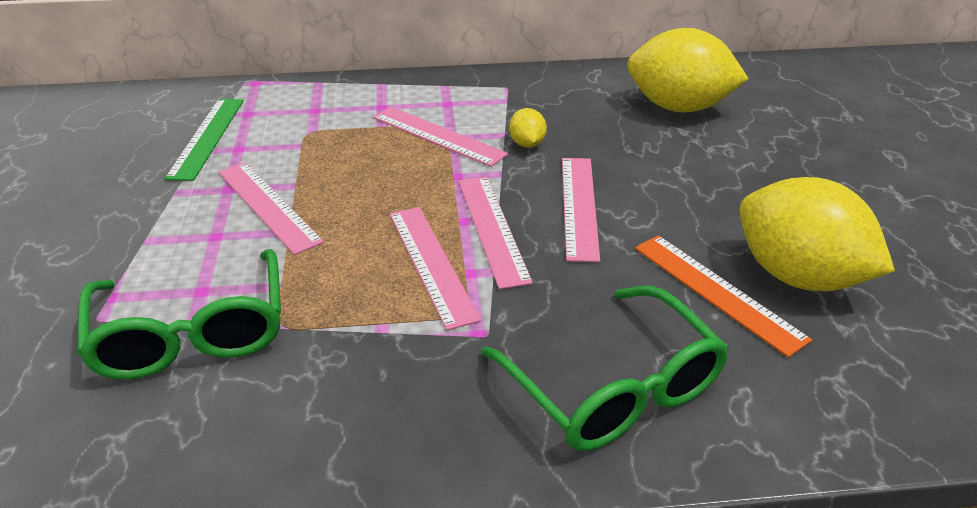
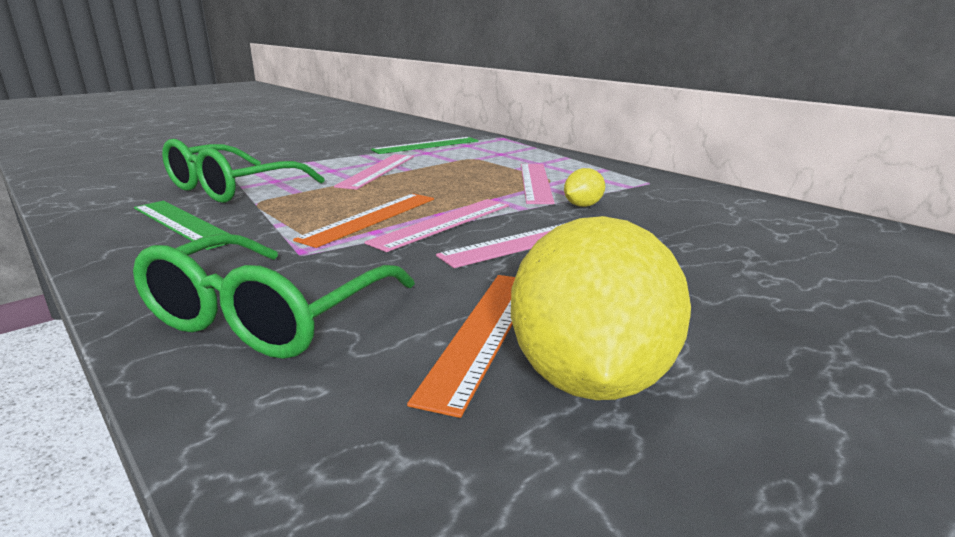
camera: 55 degrees right, 15 degrees down
pink ruler [390,207,481,330] -> orange ruler [293,194,434,248]
yellow lemon [627,28,749,112] -> none
none -> green ruler [134,201,229,250]

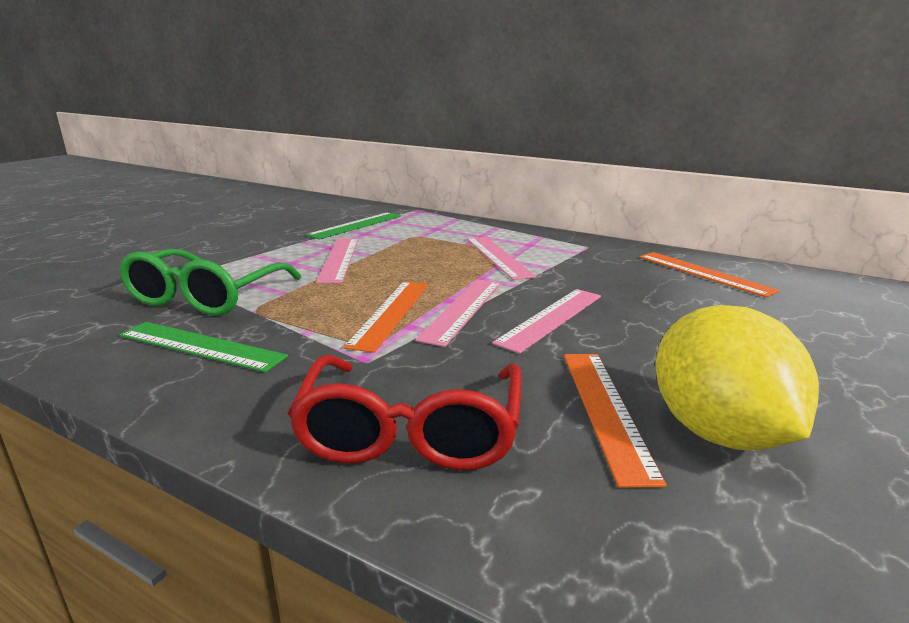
camera: 20 degrees left, 0 degrees up
green glasses [133,233,415,359] -> red glasses [287,355,522,470]
yellow lemon [564,168,605,207] -> none
none -> orange ruler [640,252,780,298]

